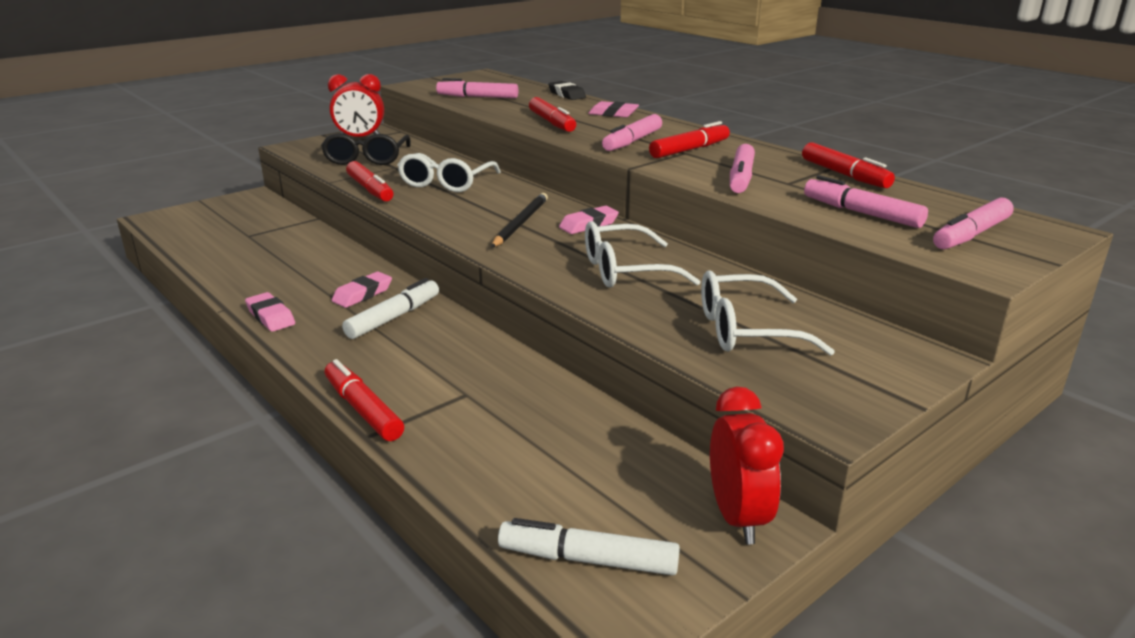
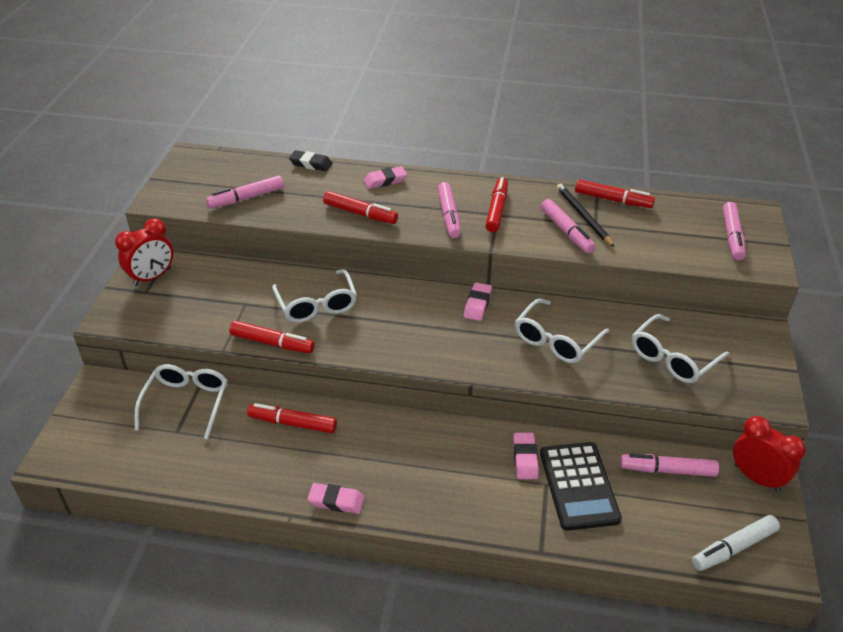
camera: 40 degrees left, 15 degrees up
black glasses [321,133,411,165] -> none
red marker [325,359,404,441] -> red marker moved to [247,403,337,433]
pink eraser [332,272,392,308] -> pink eraser moved to [513,433,539,479]
white marker [342,278,439,339] -> none
black pencil [491,193,548,248] -> black pencil moved to [557,184,614,247]
pink marker [804,175,928,228] -> pink marker moved to [620,454,719,477]
none -> white glasses [134,364,227,440]
none -> black calculator [540,442,622,531]

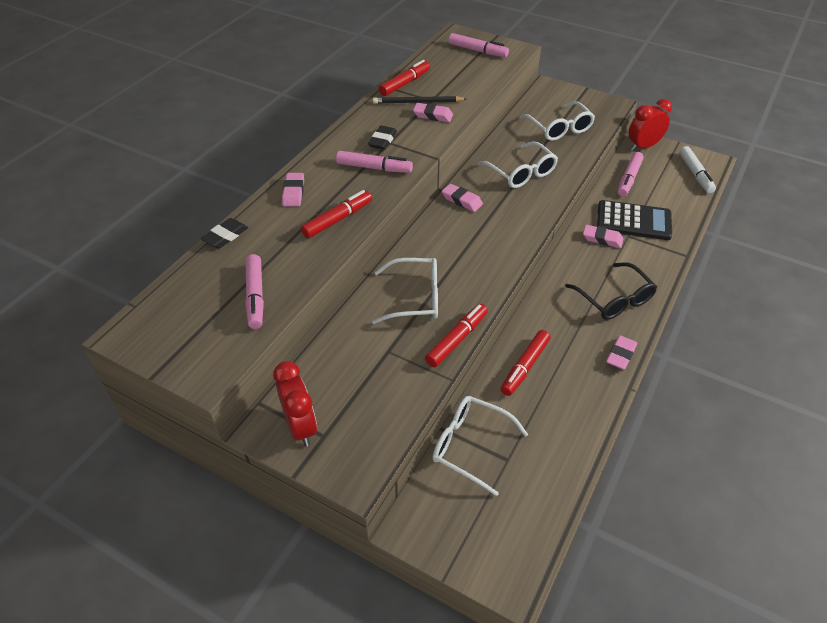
camera: 70 degrees left, 5 degrees up
red marker [485,177,508,232] -> black eraser [368,126,397,150]
pink marker [541,199,595,253] -> pink eraser [413,103,453,122]
none -> black glasses [565,262,657,320]

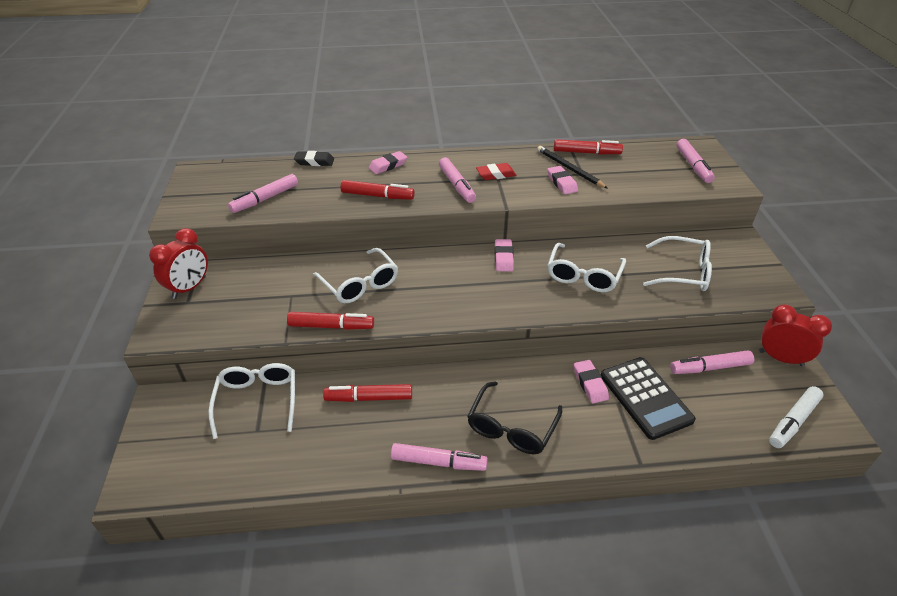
camera: 55 degrees right, 5 degrees down
black eraser [368,126,397,150] -> red eraser [476,163,516,180]
white glasses [520,101,595,141] -> white glasses turned 105 degrees counterclockwise [643,236,712,291]
pink eraser [606,336,637,370] -> pink marker [391,443,488,471]

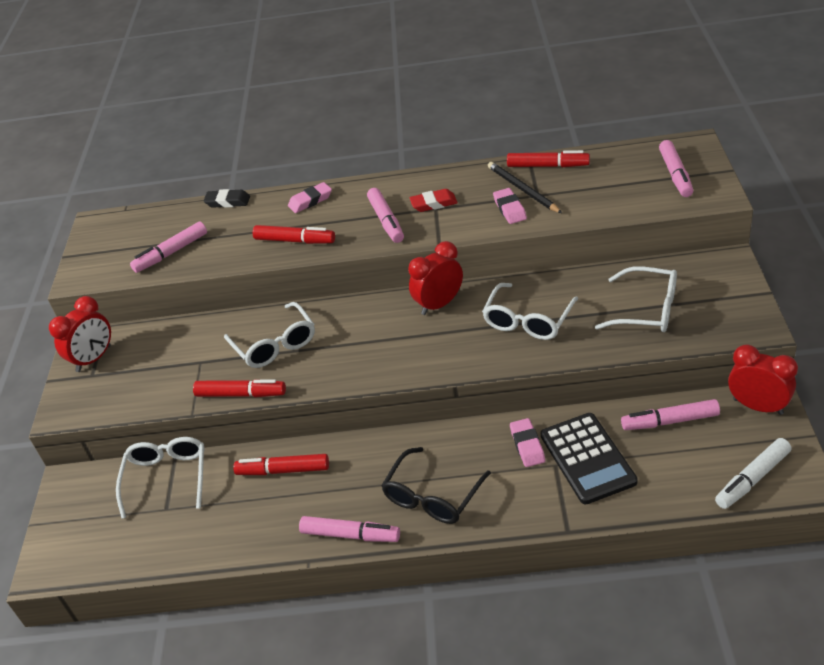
camera: 10 degrees right, 0 degrees up
pink eraser [495,239,514,271] -> red clock [408,241,463,315]

